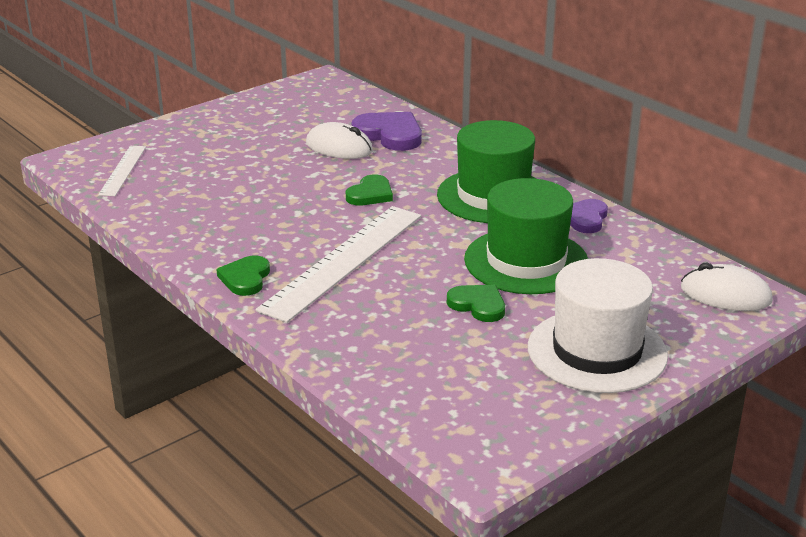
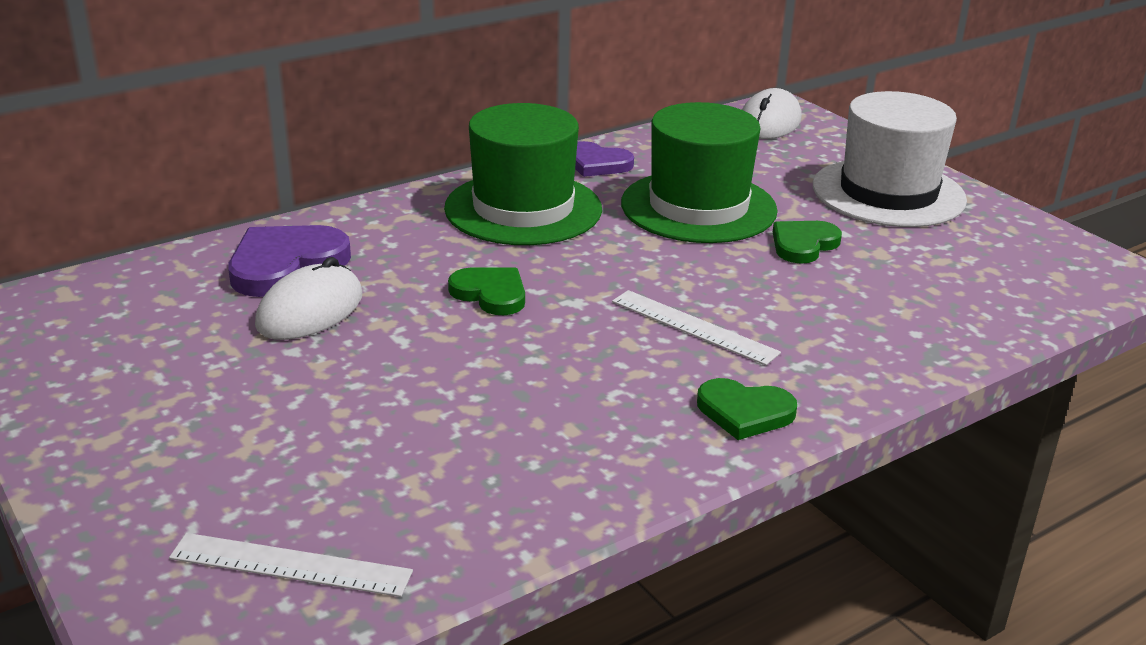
camera: 85 degrees left, 0 degrees up
white ruler [256,206,421,323] -> white ruler [612,290,781,365], size x0.52

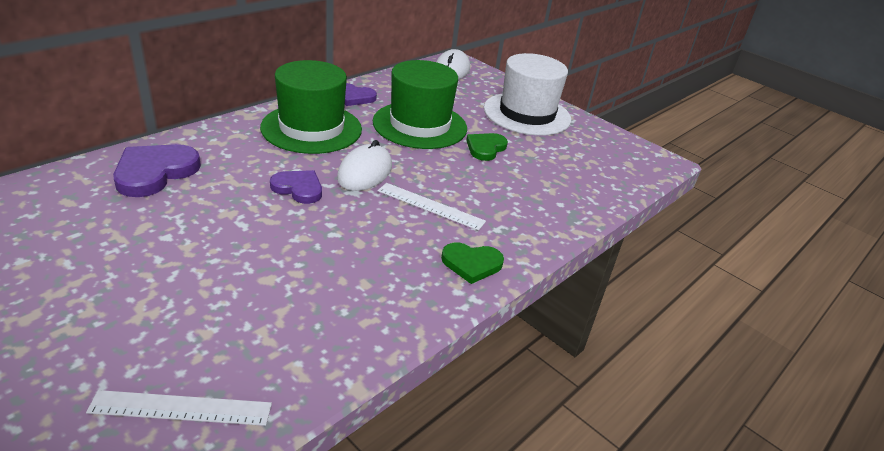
camera: 15 degrees left, 5 degrees up
white mouse [255,257,363,340] -> white mouse moved to [337,140,392,191]
green heart [448,267,525,315] -> purple heart [270,170,322,204]

